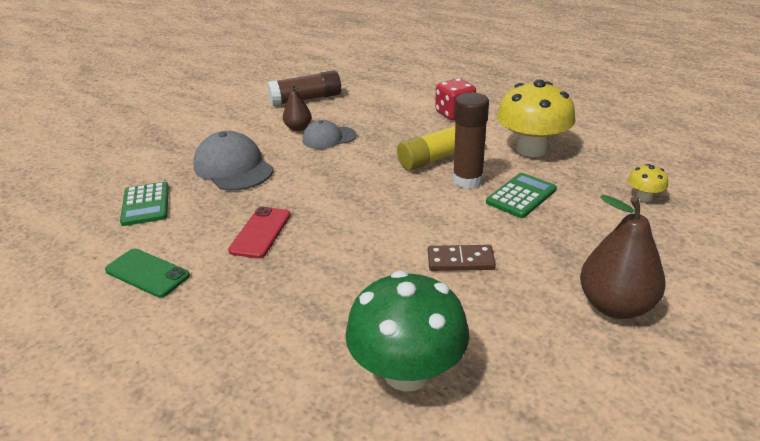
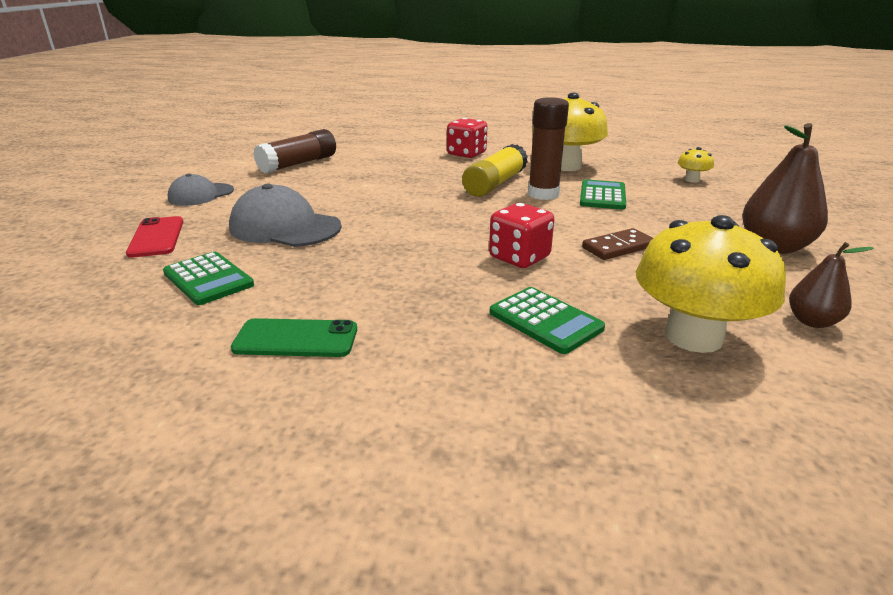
camera: 30 degrees left, 5 degrees down
red phone [228,207,291,258] -> red phone moved to [126,216,183,258]
brown pear [283,84,311,131] -> brown pear moved to [789,242,874,328]
grey cap [302,120,357,149] -> grey cap moved to [168,173,234,206]
green mushroom [345,271,470,391] -> yellow mushroom [636,215,786,353]
none -> red dice [489,203,554,268]
none -> green calculator [489,287,605,354]

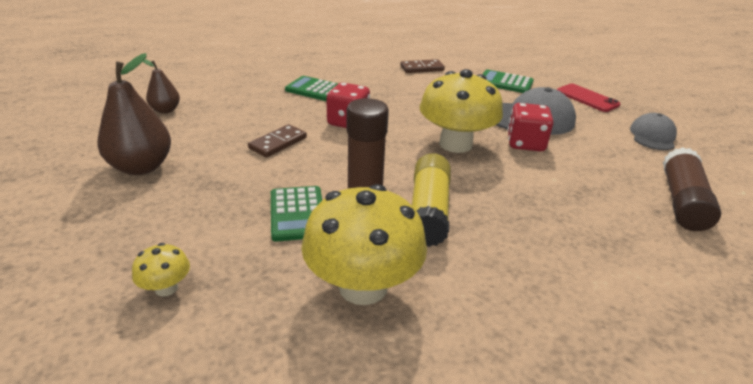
camera: 155 degrees right, 5 degrees up
green phone [231,318,357,357] -> brown domino [400,59,445,73]
red dice [447,118,487,158] -> red dice moved to [507,103,553,152]
yellow mushroom [636,215,786,353] -> yellow mushroom moved to [420,69,503,153]

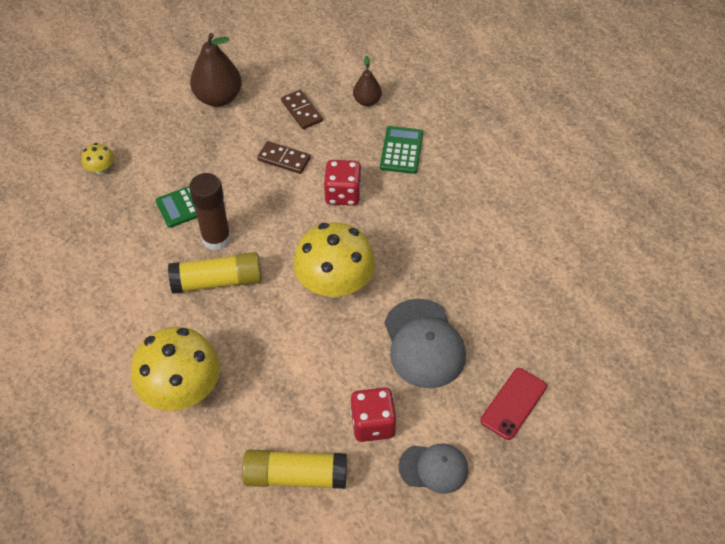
camera: 75 degrees right, 20 degrees up
brown pear [143,59,180,114] -> brown pear moved to [353,56,382,106]
yellow mushroom [301,184,427,305] -> yellow mushroom moved to [131,327,220,411]
brown domino [400,59,445,73] -> brown domino moved to [281,90,323,129]
green calculator [482,70,534,93] -> none
red dice [507,103,553,152] -> red dice moved to [350,387,397,442]
brown glue stick [663,147,721,231] -> yellow glue stick [242,450,347,489]

